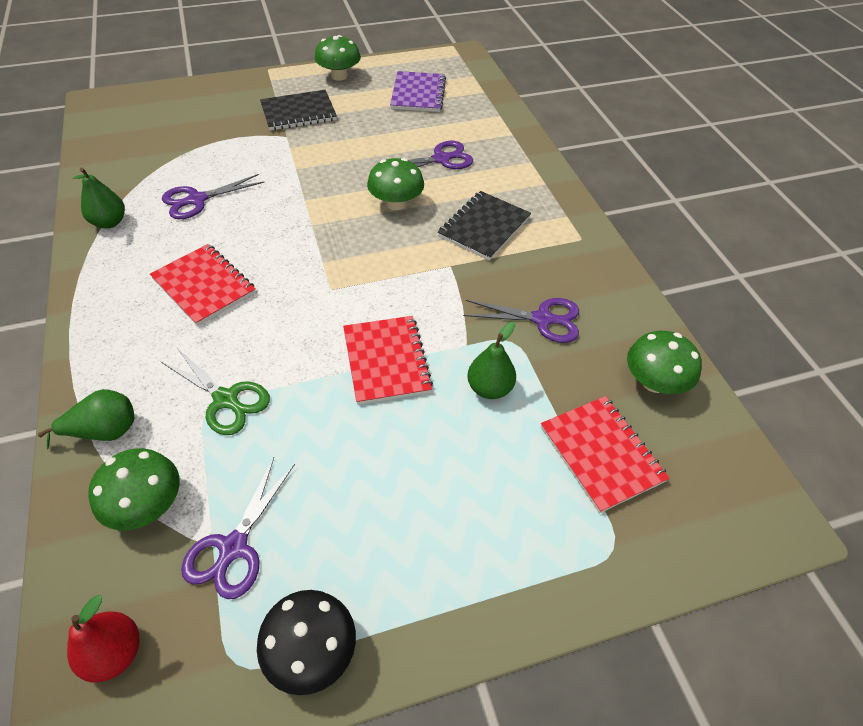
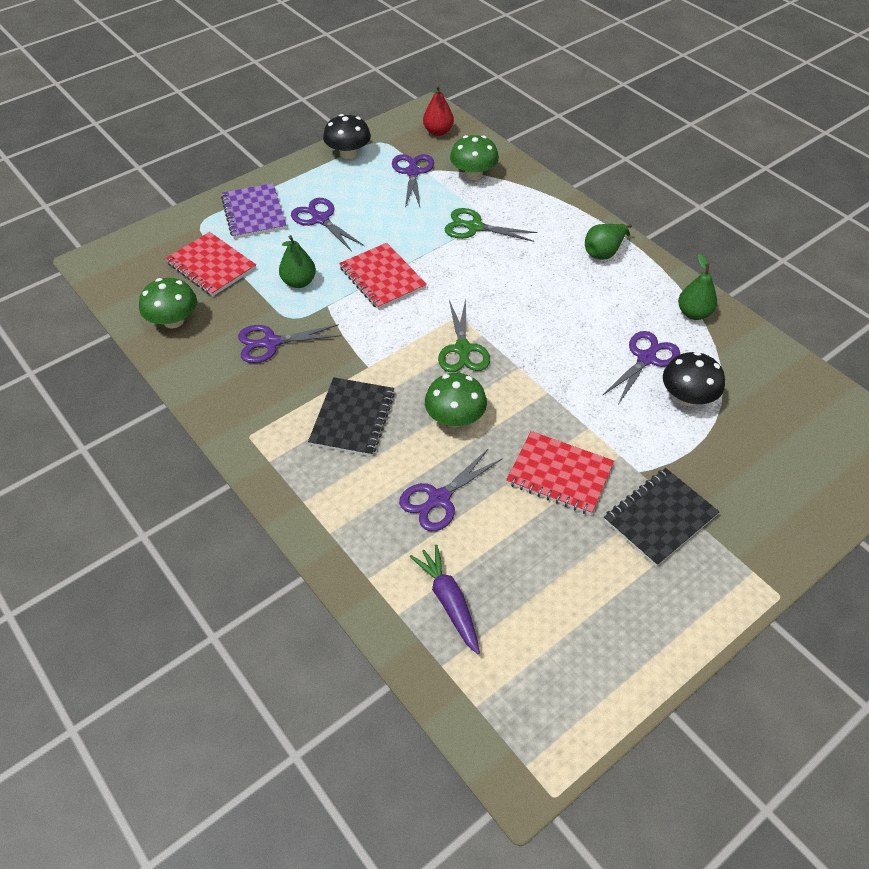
camera: 160 degrees right, 0 degrees up
green pear [38,389,134,449] -> green pear moved to [585,224,632,260]
red notebook [150,244,256,326] -> red notebook moved to [506,431,614,515]
green mushroom [315,35,361,81] -> none
purple notebook [390,71,446,112] -> purple notebook moved to [221,183,287,239]
none -> purple scissors [291,198,364,252]
none -> purple carrot [410,544,480,654]
none -> green scissors [438,299,490,372]
none -> black mushroom [663,352,725,406]

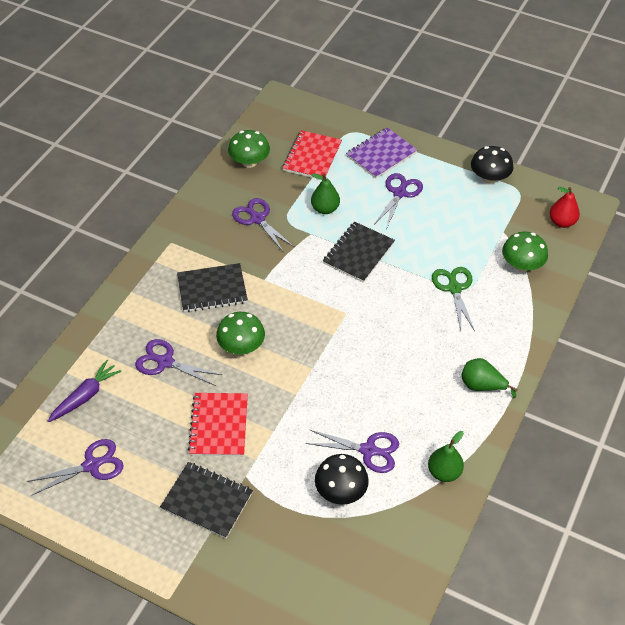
camera: 65 degrees right, 0 degrees up
red notebook [339,243,427,310] -> black notebook [323,222,395,283]
purple scissors [392,154,434,207] -> purple scissors moved to [27,439,123,495]
green scissors [438,299,490,372] -> none

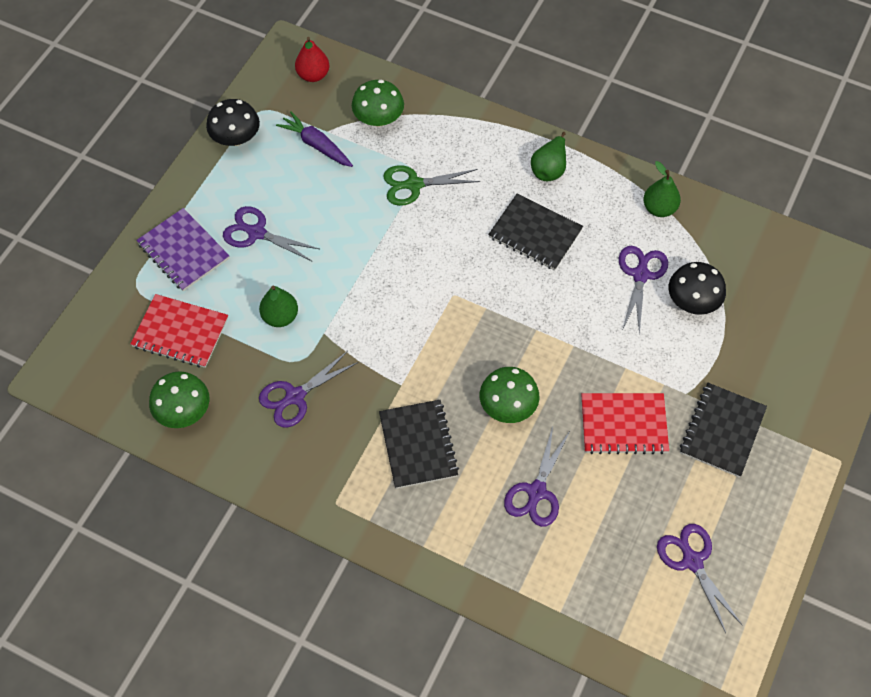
camera: 90 degrees left, 10 degrees up
purple carrot [48,360,122,422] -> purple carrot moved to [276,111,353,167]
black notebook [323,222,395,283] -> black notebook moved to [488,194,583,270]

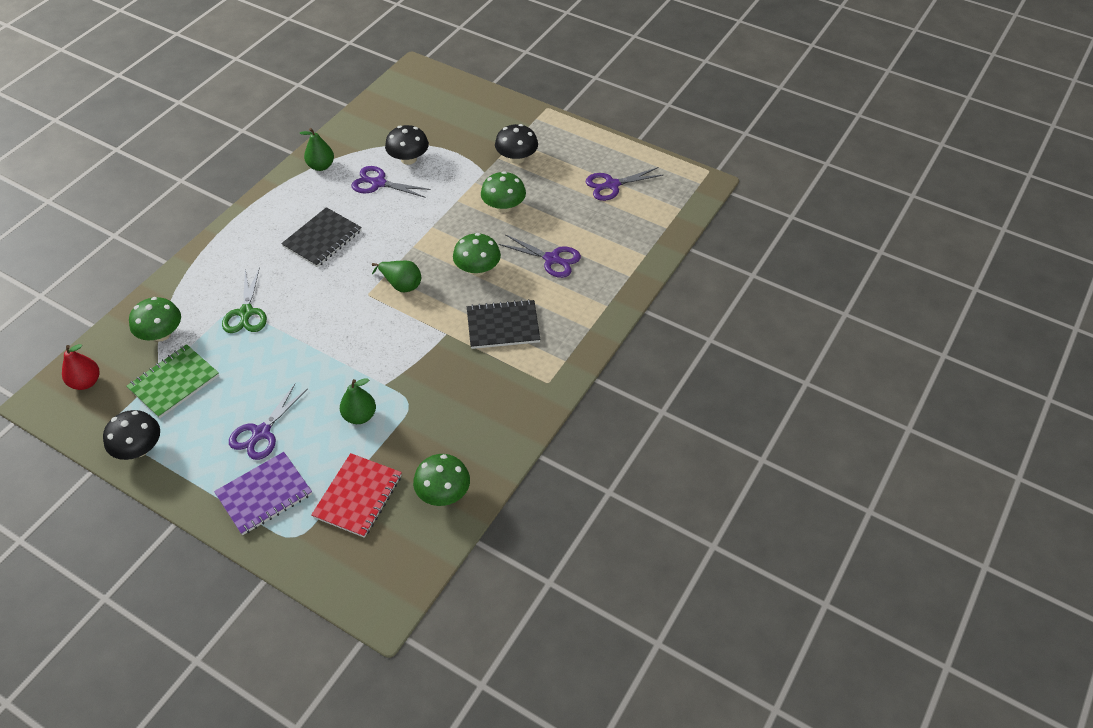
camera: 85 degrees left, 10 degrees down
purple scissors [259,351,358,428] -> none
purple carrot [276,111,353,167] -> green notebook [127,344,219,418]
green pear [531,132,566,181] -> green pear moved to [372,261,421,292]
red notebook [581,393,669,454] -> green mushroom [481,171,526,213]
black notebook [680,383,767,478] -> black mushroom [495,124,538,164]

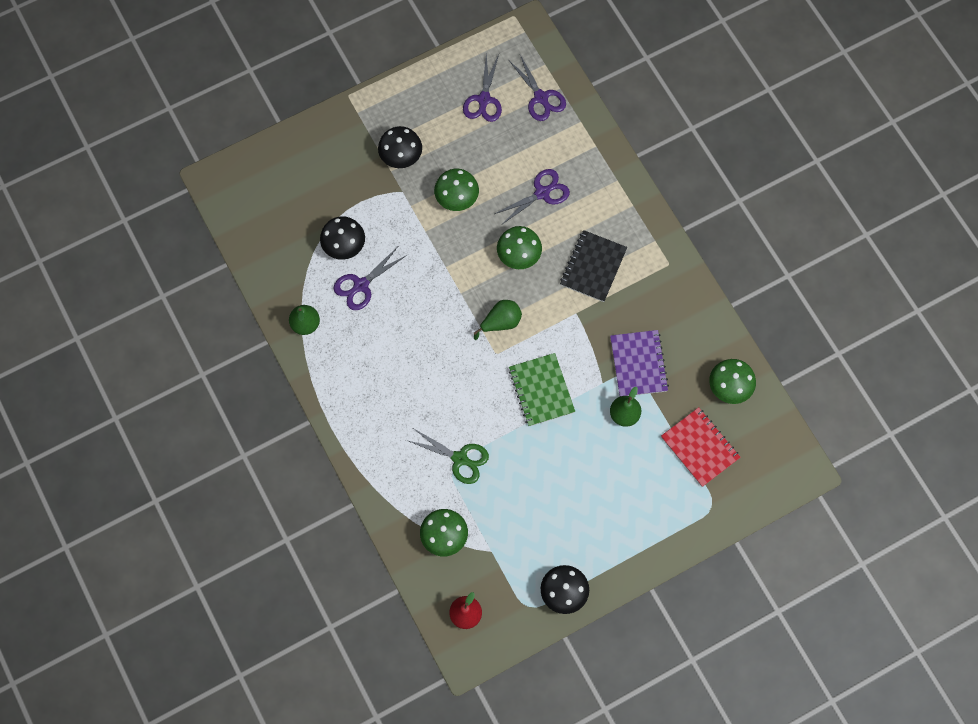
camera: 60 degrees left, 20 degrees up
green notebook [127,344,219,418] -> green notebook moved to [509,353,575,426]
purple notebook [214,452,312,535] -> purple notebook moved to [610,330,669,396]
purple scissors [229,384,308,460] -> purple scissors moved to [509,55,566,121]
black notebook [281,207,362,267] -> none

